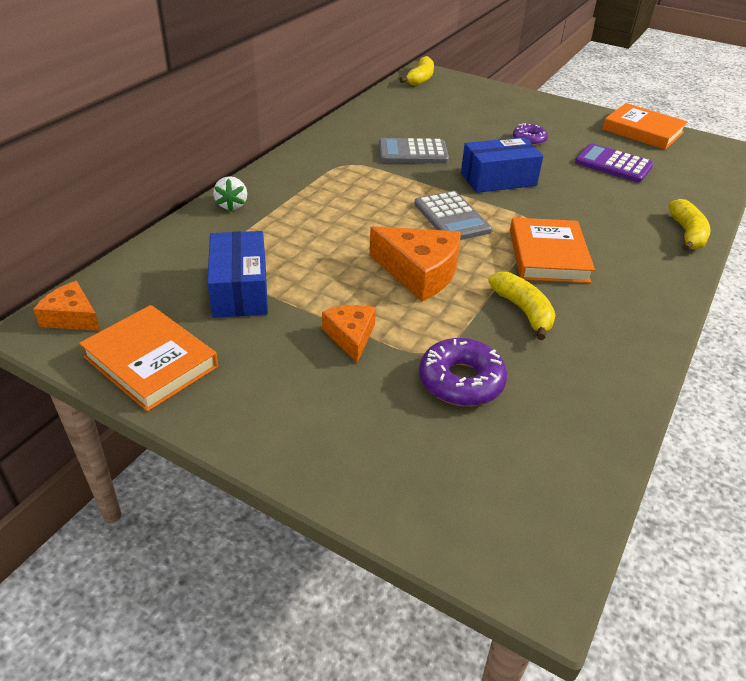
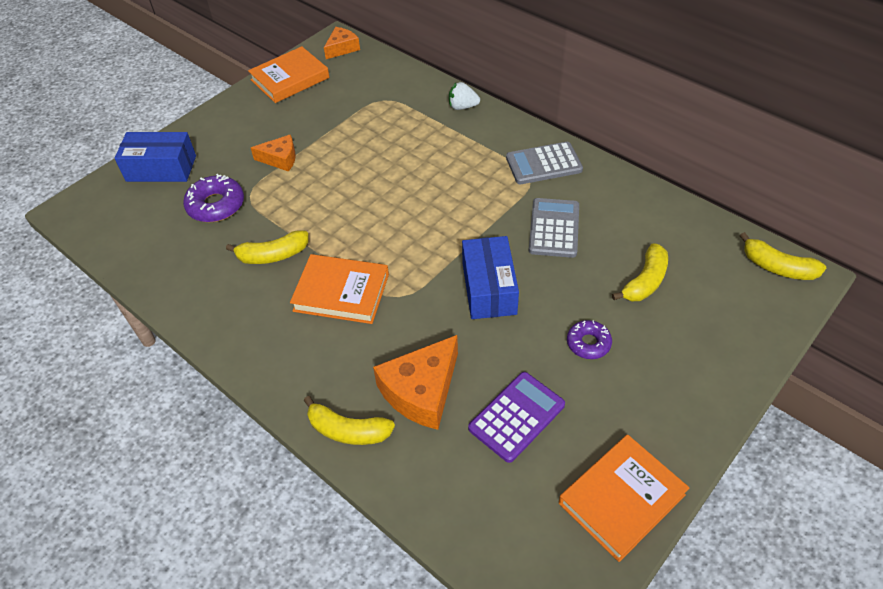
camera: 105 degrees right, 10 degrees up
blue box [207,231,268,318] -> blue box moved to [115,132,196,182]
orange cheese [369,226,461,301] -> orange cheese moved to [373,335,458,430]
grey calculator [414,191,492,240] -> grey calculator moved to [506,142,583,184]
none -> yellow banana [612,243,668,301]

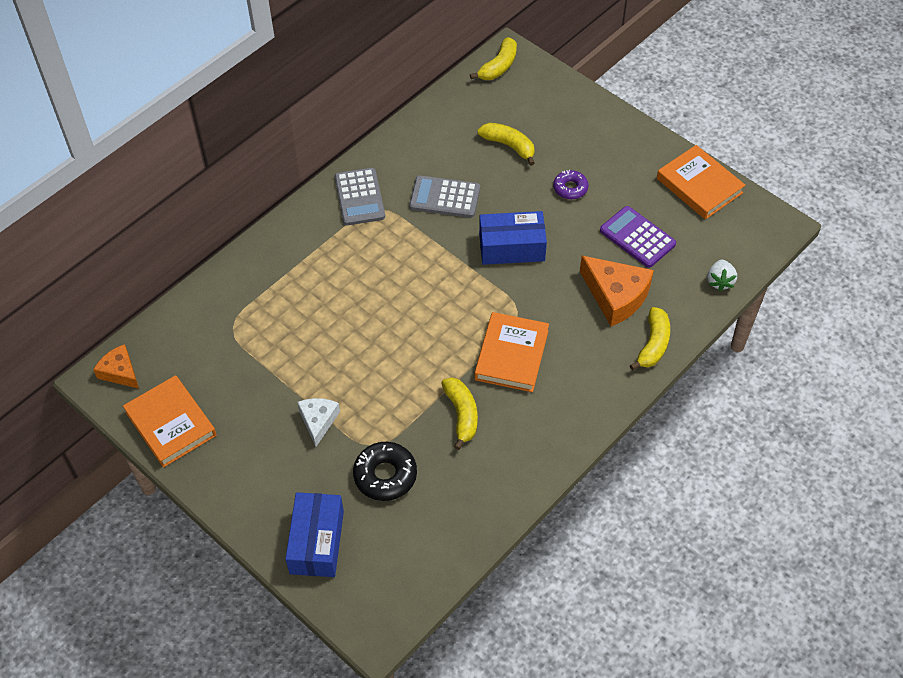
camera: 90 degrees left, 5 degrees up
purple donut [183,174,244,222] -> black donut [353,442,417,501]
orange cheese [251,135,296,172] -> white cheese [297,398,340,447]
white strawberry [449,82,480,110] -> white strawberry moved to [707,260,737,291]

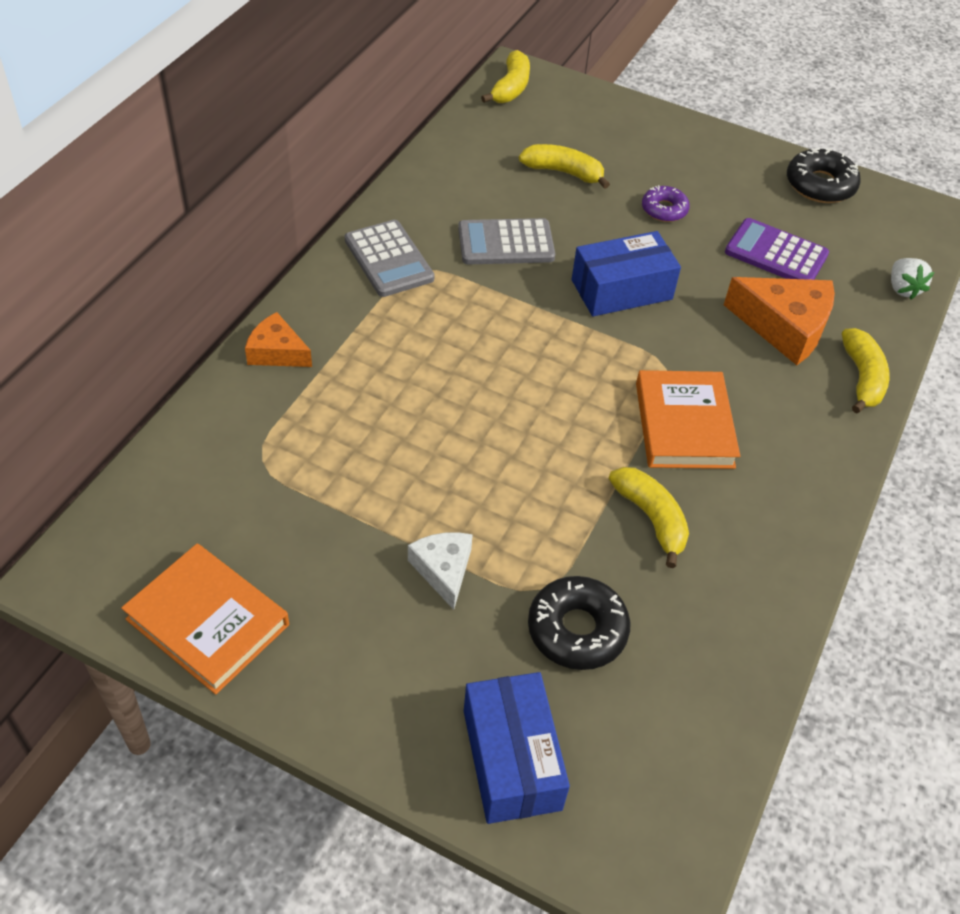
camera: 20 degrees left, 5 degrees down
orange cheese [93,344,139,389] -> orange cheese moved to [245,312,312,367]
orange book [657,145,745,220] -> black donut [787,148,861,203]

